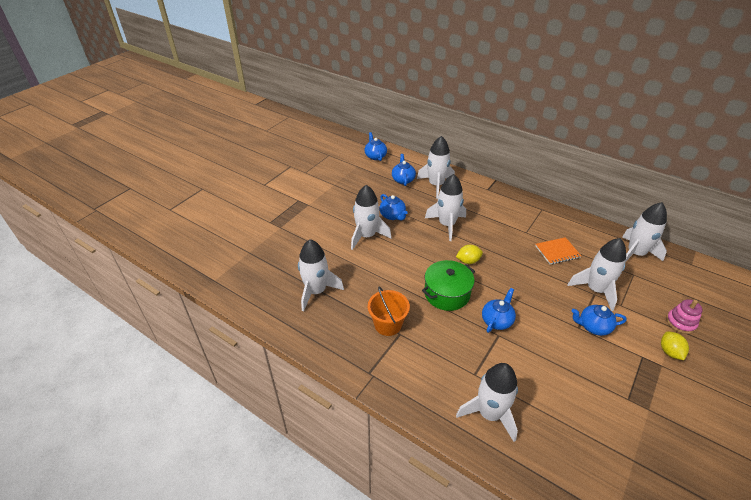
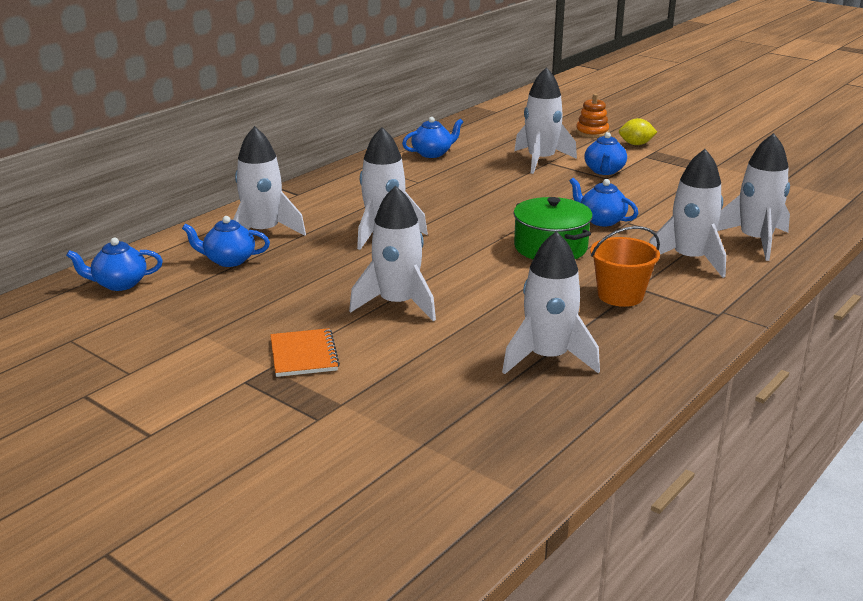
camera: 85 degrees left, 15 degrees down
blue teapot [380,194,408,221] -> blue teapot moved to [402,117,463,158]
yellow lemon [456,245,483,264] -> none
orange notebook [535,237,581,265] -> orange notebook moved to [270,328,340,377]
white rocket [622,202,667,262] -> white rocket moved to [649,149,726,278]
pink stacking toy [666,299,703,334] -> orange stacking toy [576,94,609,138]

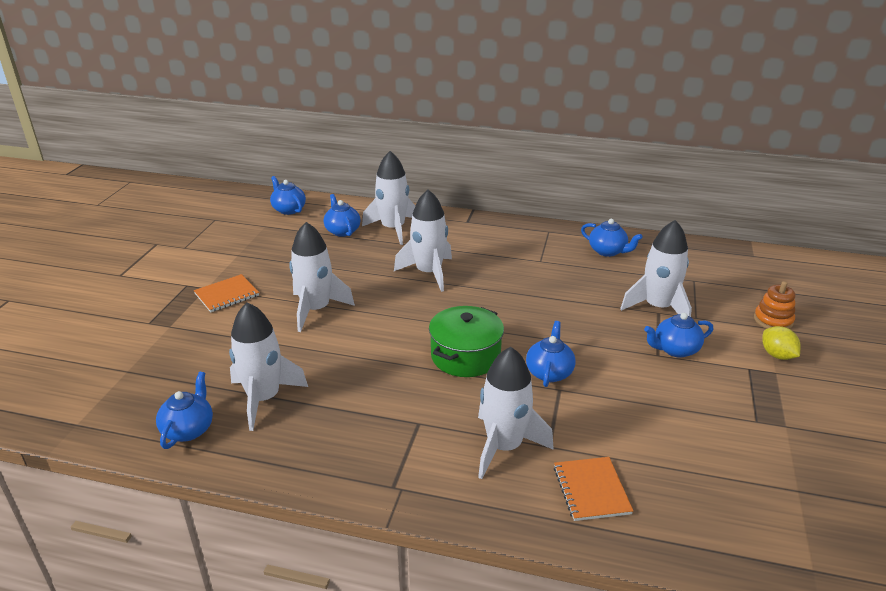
camera: 65 degrees right, 5 degrees up
orange bucket [590,226,660,307] -> none
white rocket [716,133,790,261] -> orange notebook [554,457,633,521]
none -> blue teapot [156,372,213,449]

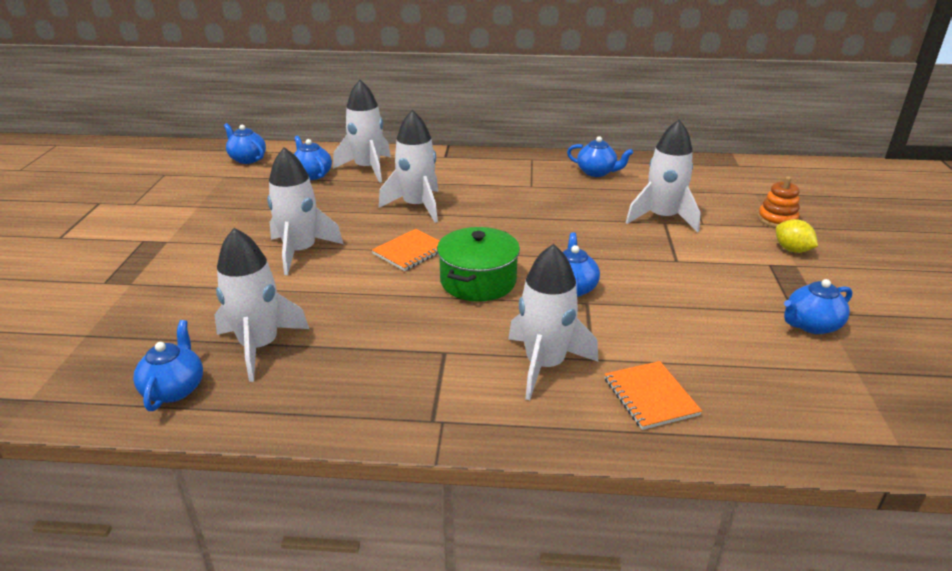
camera: 10 degrees left, 0 degrees up
orange notebook [194,274,259,312] -> orange notebook moved to [372,229,440,271]
blue teapot [644,313,713,358] -> blue teapot moved to [784,279,852,334]

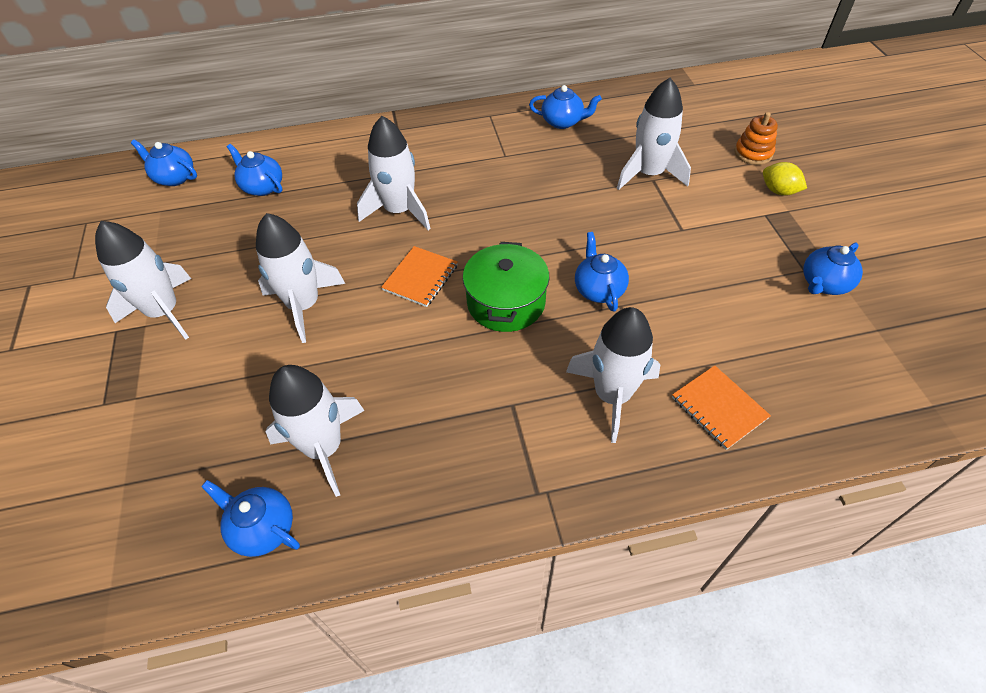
camera: 15 degrees left, 20 degrees up
blue teapot [133,320,203,411] -> blue teapot turned 45 degrees counterclockwise [201,480,300,557]
white rocket [333,80,391,183] -> white rocket moved to [95,221,191,340]

